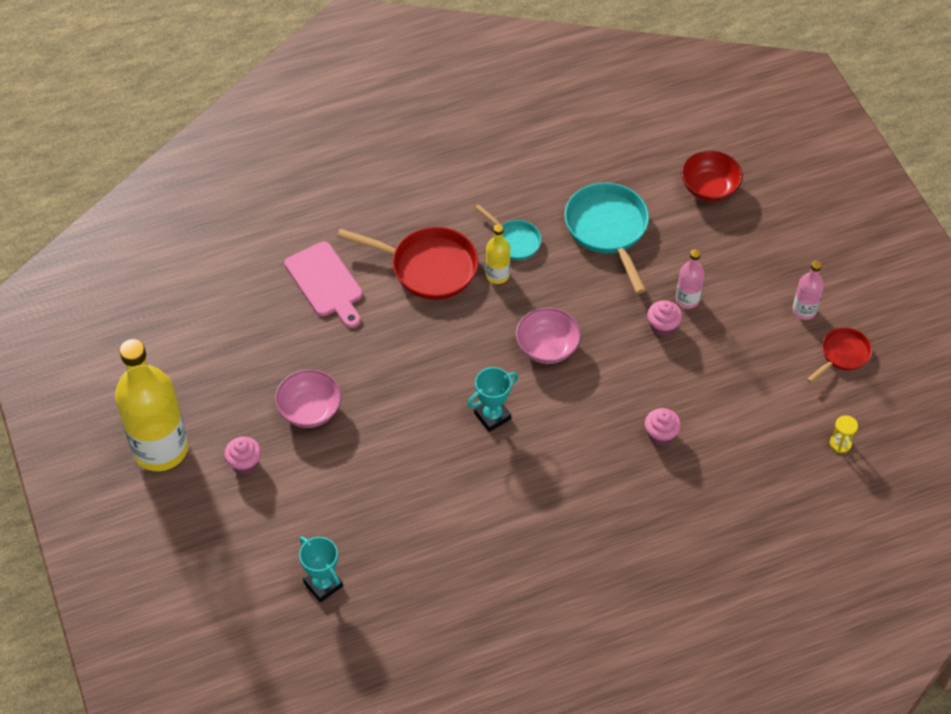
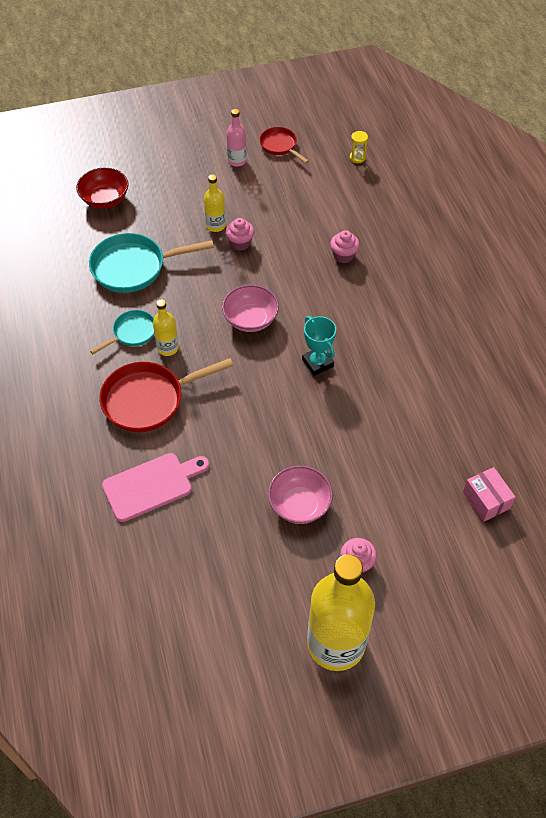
camera: 85 degrees left, 0 degrees up
turquoise trophy [299,536,343,602] -> pink box [463,467,516,522]
red pan [337,227,478,300] -> red pan turned 135 degrees counterclockwise [99,358,233,432]
pink bottle [676,249,704,309] -> yellow bottle [204,174,226,232]

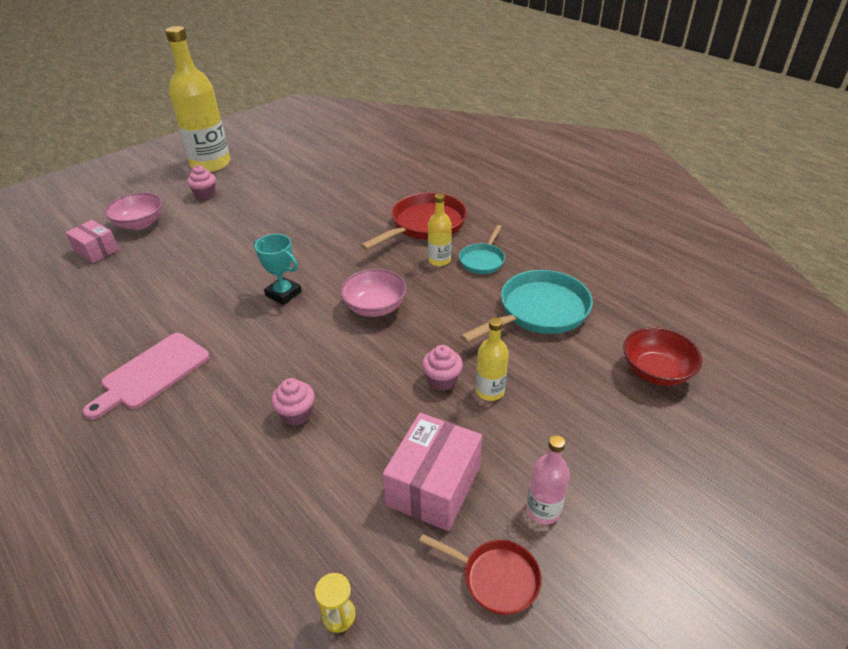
camera: 155 degrees right, 15 degrees down
pink cutting board [102,453,209,522] -> pink cutting board moved to [83,333,210,420]
pink bowl [268,466,333,524] -> pink bowl moved to [104,193,163,230]
none -> pink box [383,413,482,531]

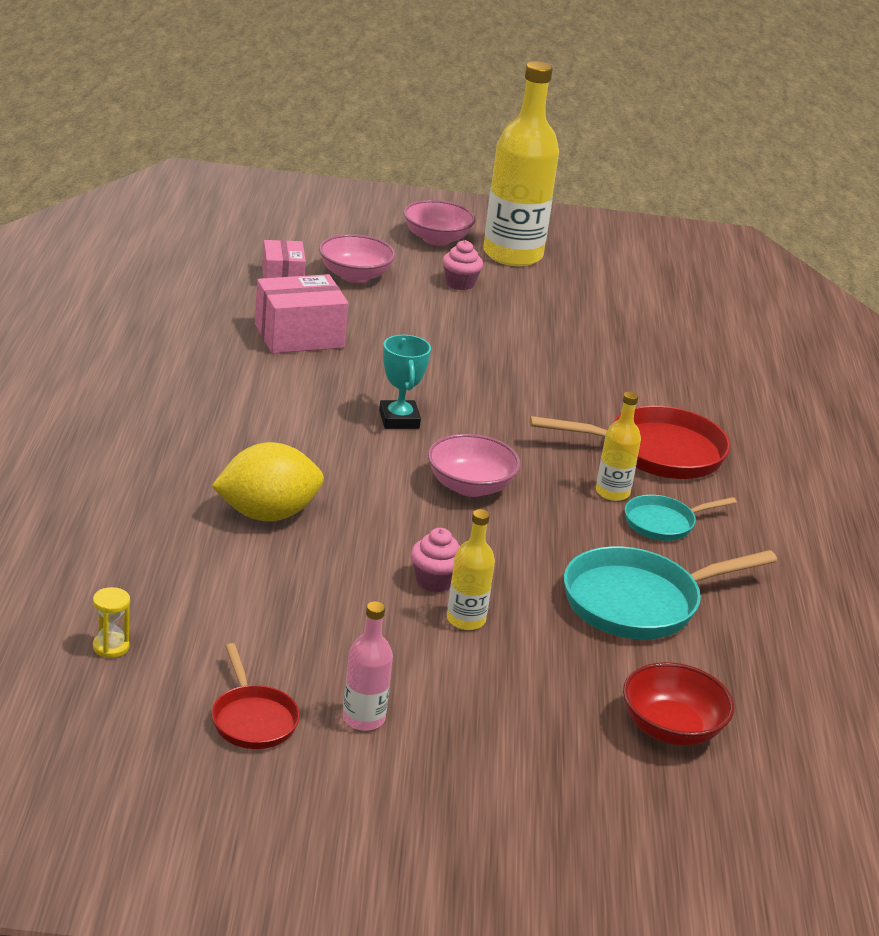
camera: 40 degrees right, 10 degrees down
pink cutting board [83,333,210,420] -> none
pink cupcake [271,378,315,426] -> yellow lemon [211,442,324,521]
pink box [383,413,482,531] -> pink box moved to [255,274,349,354]
turquoise pan [460,270,593,343] -> turquoise pan turned 150 degrees clockwise [564,546,777,639]
none -> pink bowl [404,200,476,246]

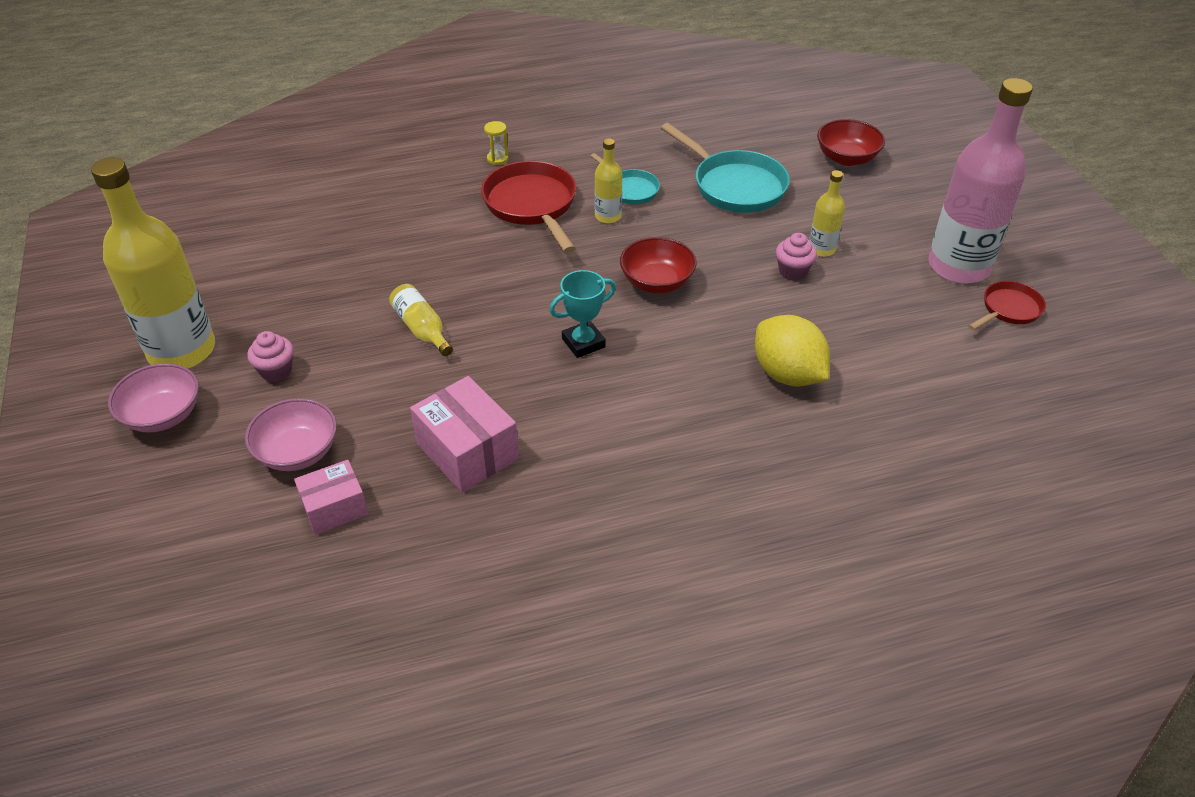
camera: 105 degrees left, 15 degrees up
yellow hourglass [93,587,130,658] -> yellow hourglass moved to [484,121,509,165]
pink bottle [343,601,393,731] -> pink bottle [929,78,1033,284], size x2.19
pink bowl [428,434,521,497] -> red bowl [620,237,696,293]
none -> yellow bottle [389,284,453,356]

